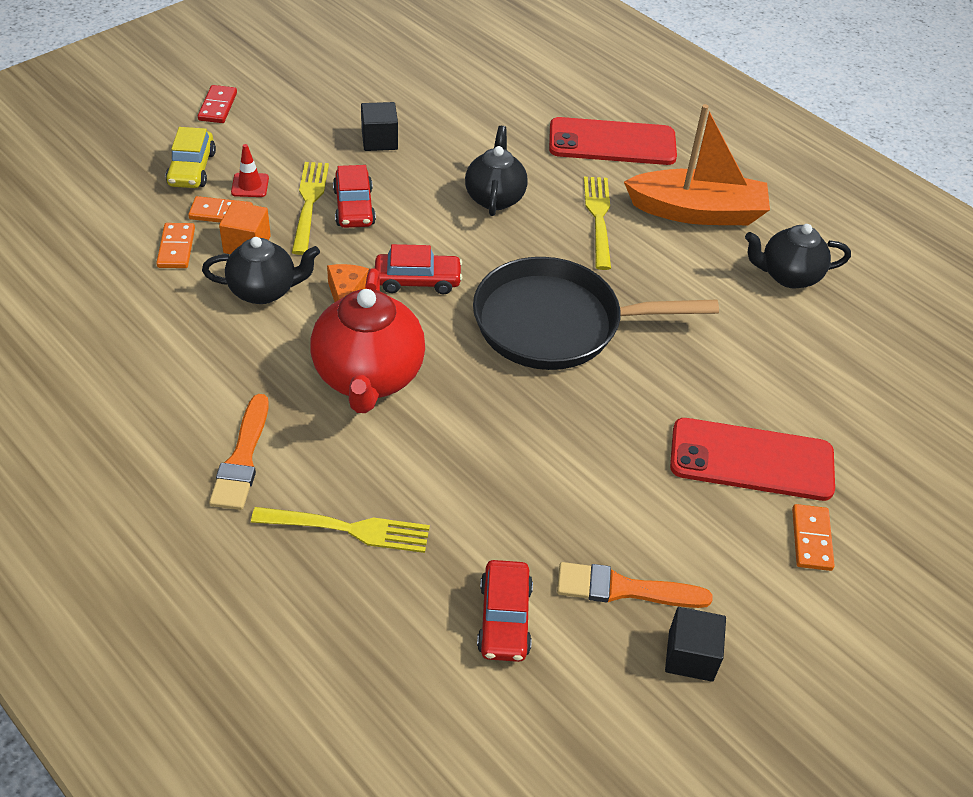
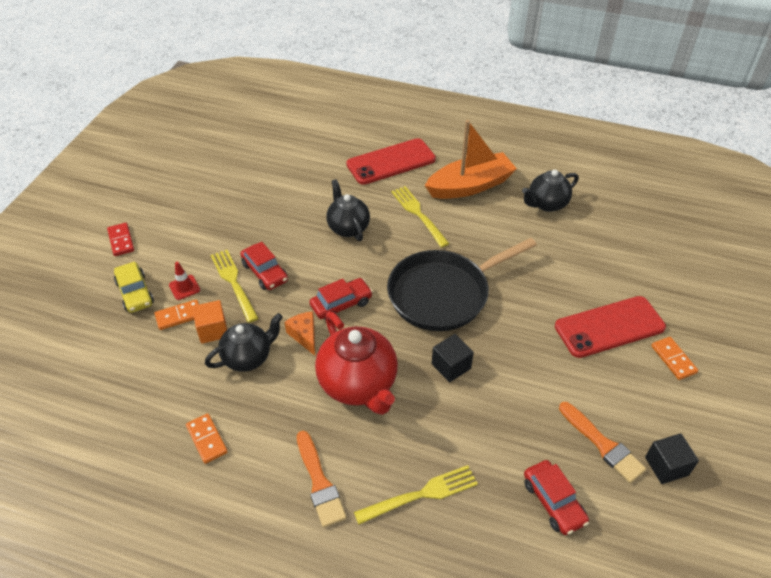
camera: 25 degrees left, 0 degrees up
orange domino [156,223,195,268] -> orange domino moved to [186,413,228,464]
black cube [361,102,398,151] -> black cube moved to [432,334,474,382]
orange brush [557,562,713,608] -> orange brush turned 105 degrees counterclockwise [559,402,646,483]

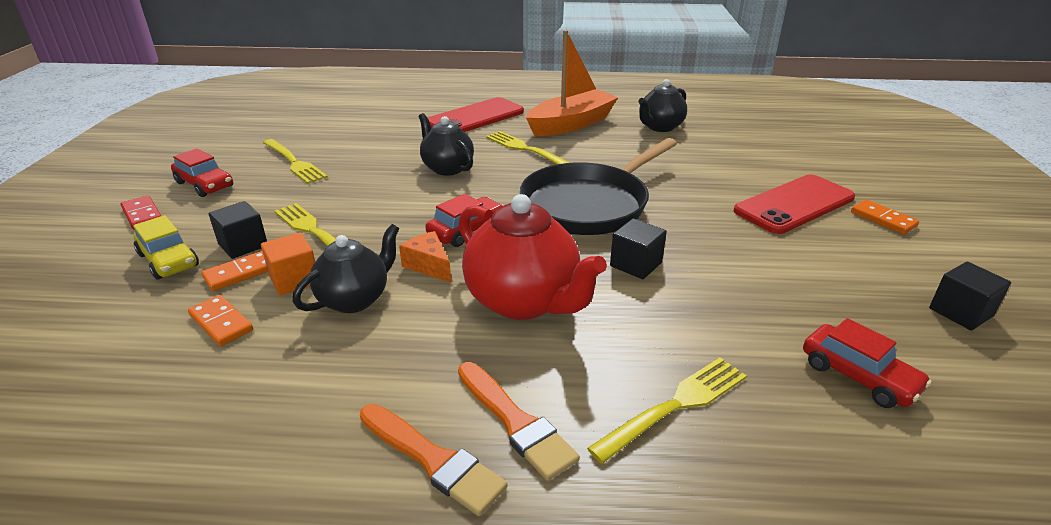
camera: 15 degrees left, 15 degrees down
red traffic cone [169,262,200,300] -> black cube [208,201,267,259]
orange domino [186,413,228,464] -> orange domino moved to [188,295,253,346]
red car [240,242,288,290] -> red car moved to [171,149,233,197]
orange brush [559,402,646,483] -> orange brush moved to [360,404,507,516]
none -> yellow fork [263,139,328,184]

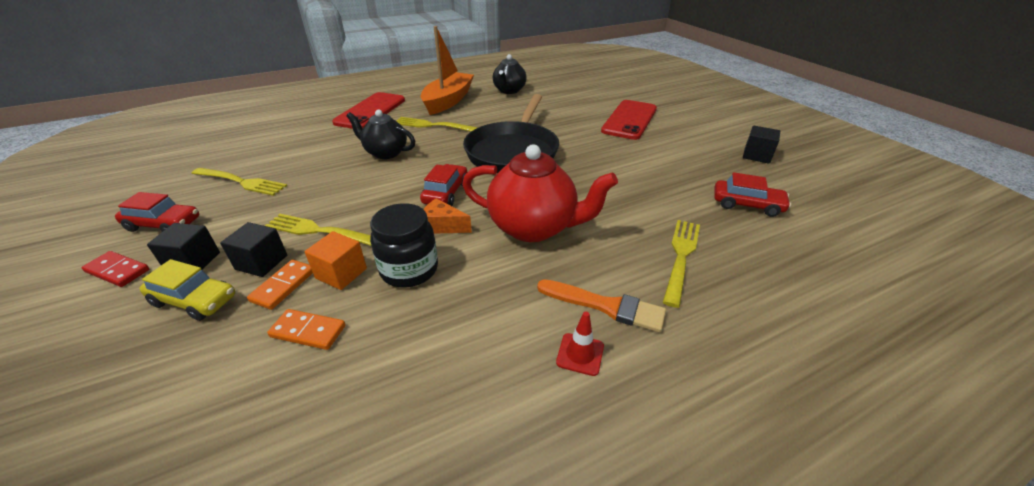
camera: 30 degrees left, 5 degrees up
black teapot [293,224,400,313] -> black jar [370,203,438,287]
orange brush [360,404,507,516] -> red traffic cone [556,312,604,376]
black cube [610,218,667,279] -> black cube moved to [147,223,220,270]
orange domino [851,200,919,234] -> none

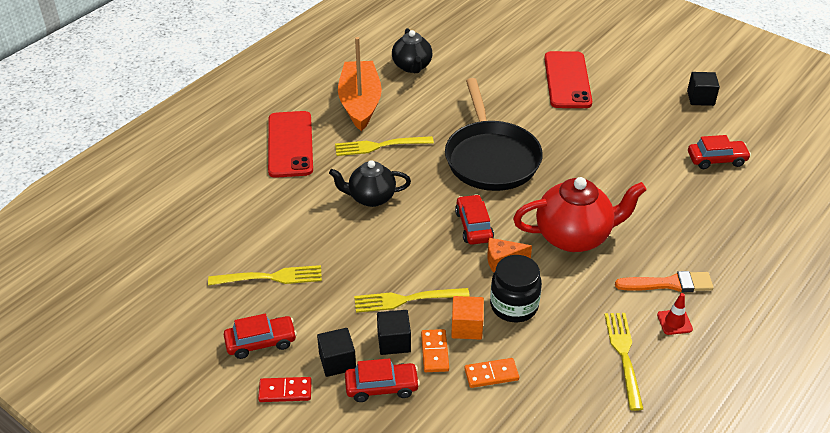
camera: 25 degrees left, 5 degrees up
yellow car [140,259,235,321] -> red car [345,358,420,402]
yellow fork [663,220,700,308] -> yellow fork moved to [605,313,643,411]

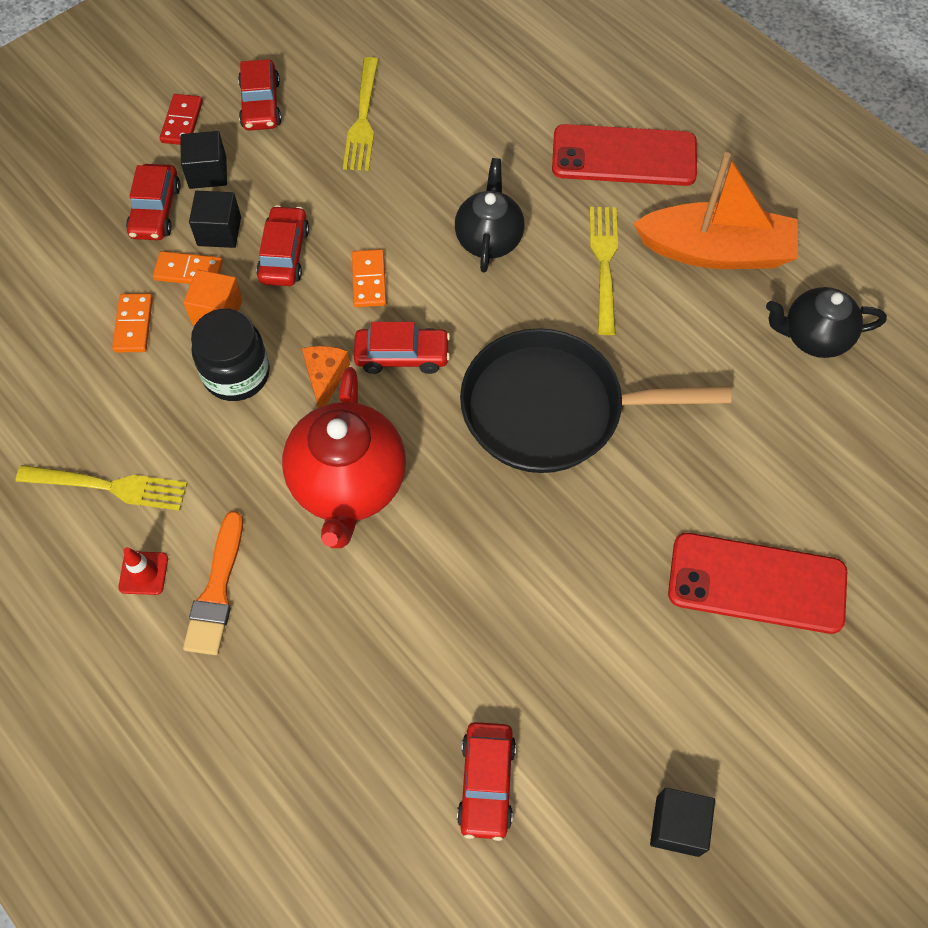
camera: 100 degrees right, 20 degrees up
yellow fork [354,288,470,313] -> red car [256,205,309,286]
none -> orange domino [352,249,386,307]

